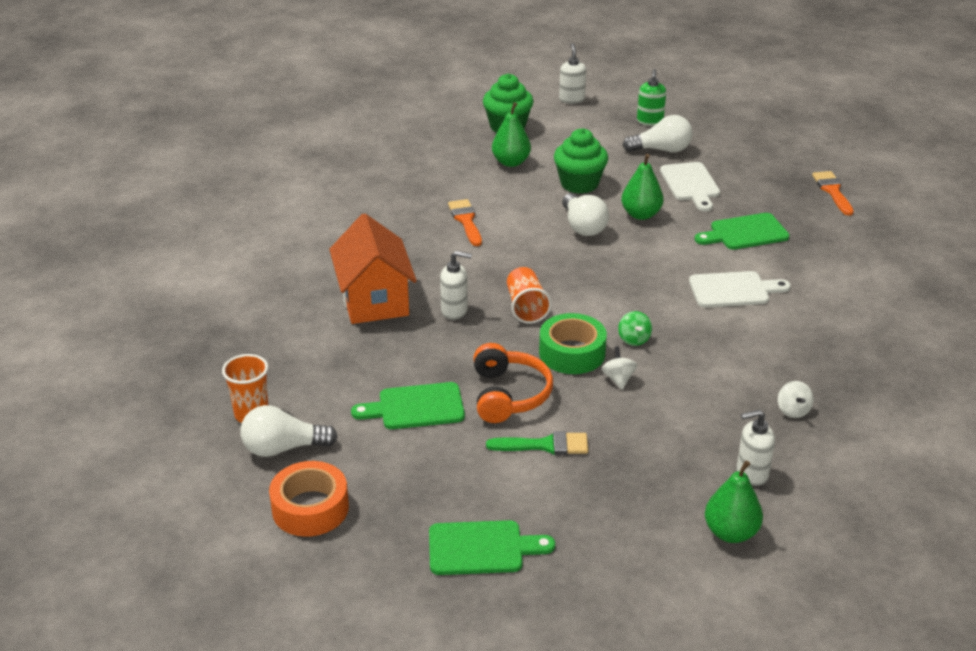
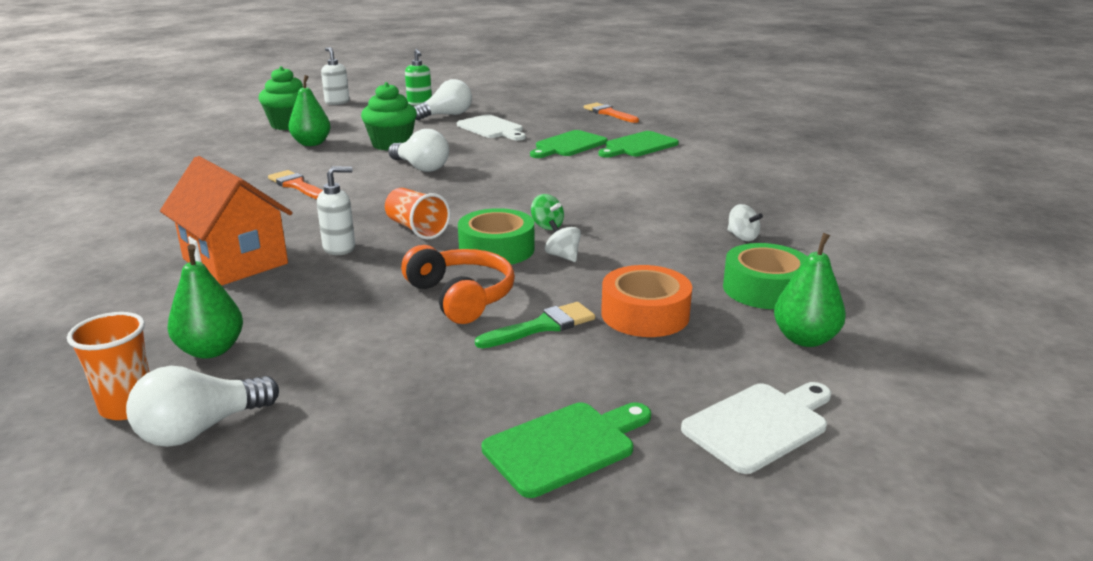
camera: 30 degrees left, 10 degrees down
orange tape [269,461,349,537] -> orange tape moved to [601,265,692,337]
green cutting board [351,382,465,429] -> green cutting board moved to [598,131,679,157]
green pear [621,154,664,220] -> green pear moved to [168,244,243,359]
white cutting board [689,271,791,308] -> white cutting board moved to [681,382,831,474]
white soap dispenser [736,409,775,486] -> green tape [723,243,808,309]

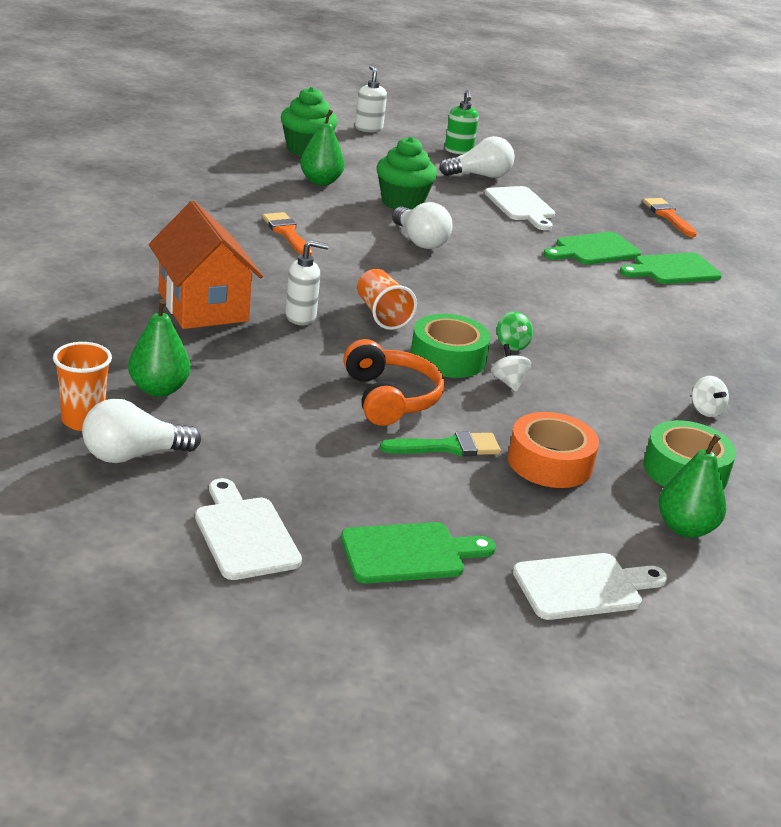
camera: 15 degrees right, 5 degrees up
none -> white cutting board [195,478,302,580]

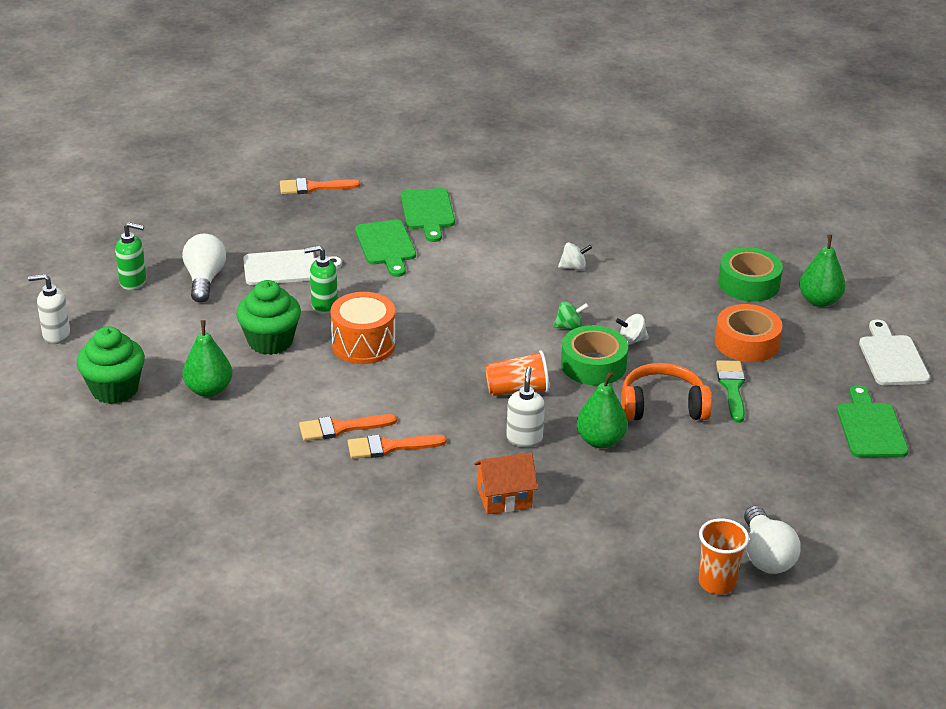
camera: 75 degrees left, 5 degrees up
green pear [128,299,191,397] -> green pear moved to [577,371,628,449]
orange house [149,201,263,329] -> orange house [474,453,538,514], size x0.59
white cutting board [195,478,302,580] -> none
white light bulb [392,202,453,249] -> orange drum [330,292,396,364]
white spinning top [692,376,729,417] -> white spinning top moved to [558,243,592,271]
none -> green soap dispenser [304,245,338,314]
none -> orange brush [348,435,447,459]

